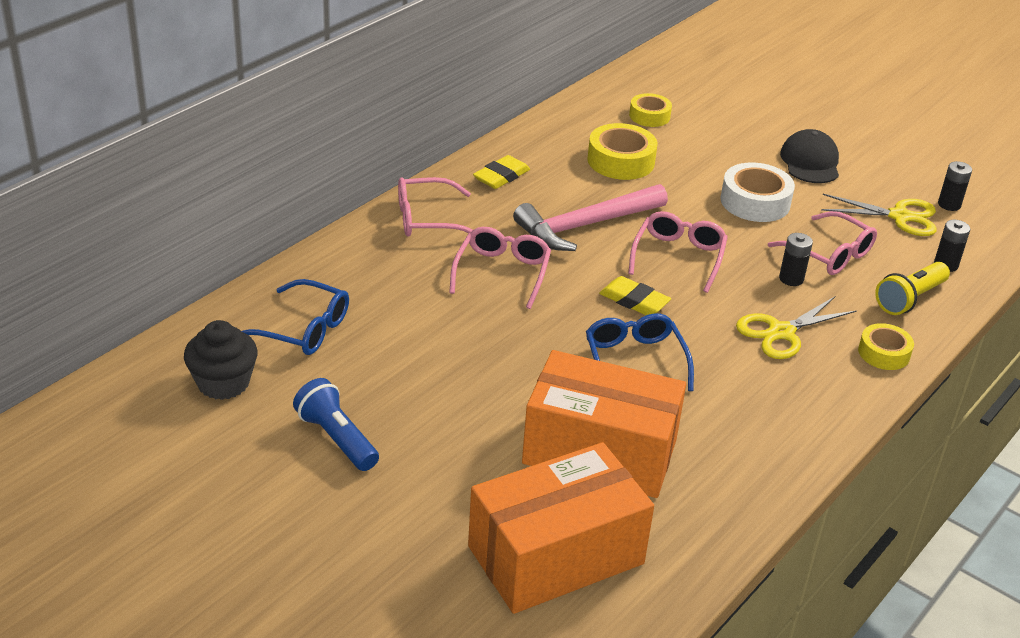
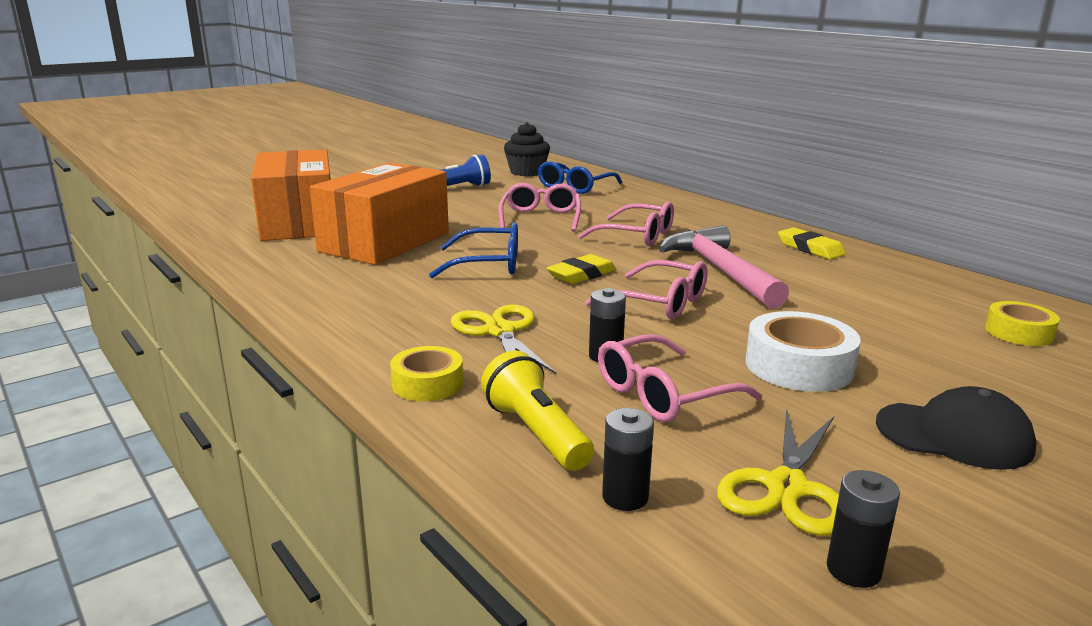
camera: 105 degrees right, 15 degrees down
pink glasses [398,177,473,237] -> pink glasses moved to [498,183,581,232]
yellow tape [587,123,658,180] -> none

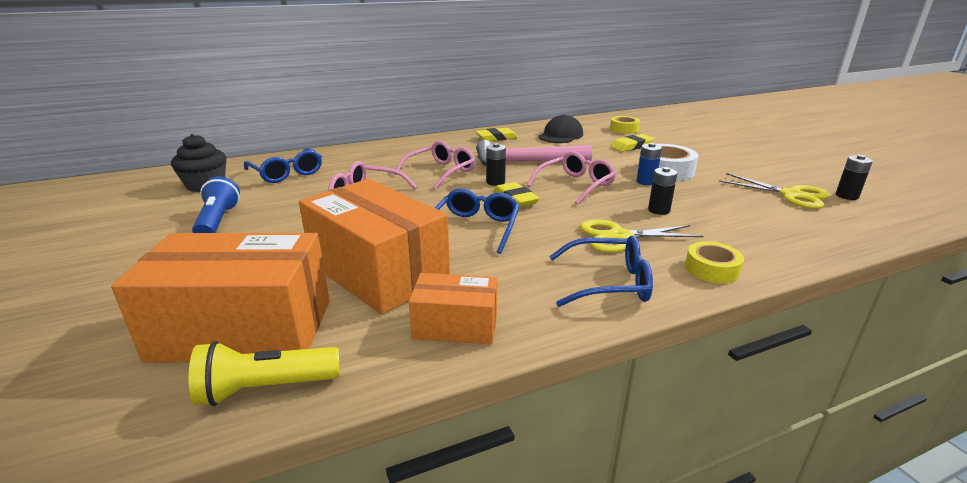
camera: 75 degrees left, 5 degrees up
yellow flashlight [481,351,594,471] -> yellow flashlight moved to [189,341,339,406]
pink glasses [598,334,762,422] -> none
black battery [602,408,654,511] -> black battery moved to [486,143,506,186]
black cap [876,386,1037,470] -> black cap moved to [538,114,583,143]
none -> orange box [409,273,497,344]
none -> blue glasses [549,236,653,307]
none -> yellow eraser [611,134,654,152]
none -> blue battery [637,143,662,185]

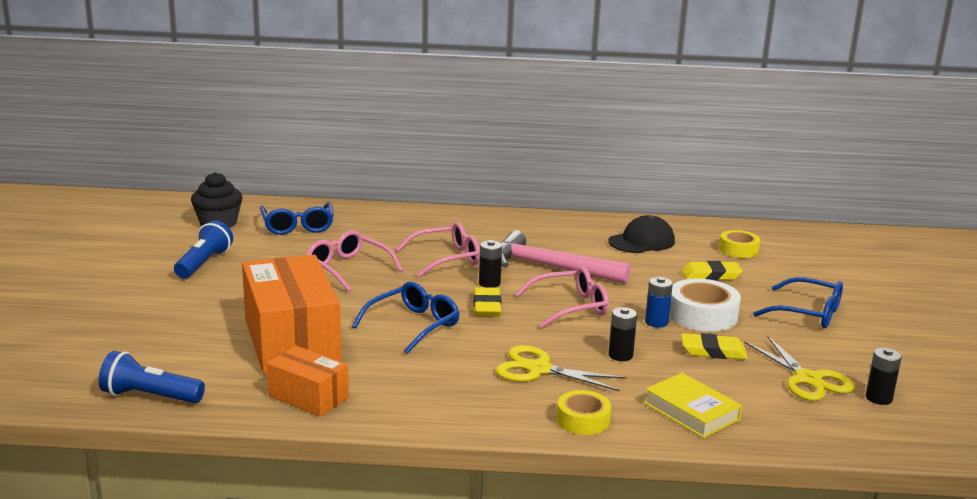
camera: 25 degrees right, 5 degrees down
orange box [111,233,330,362] -> none
yellow flashlight [189,341,339,406] -> blue flashlight [99,351,205,403]
yellow eraser [475,128,518,141] -> yellow eraser moved to [681,333,748,360]
blue glasses [549,236,653,307] -> blue glasses moved to [753,277,843,328]
none -> yellow book [644,373,742,438]

